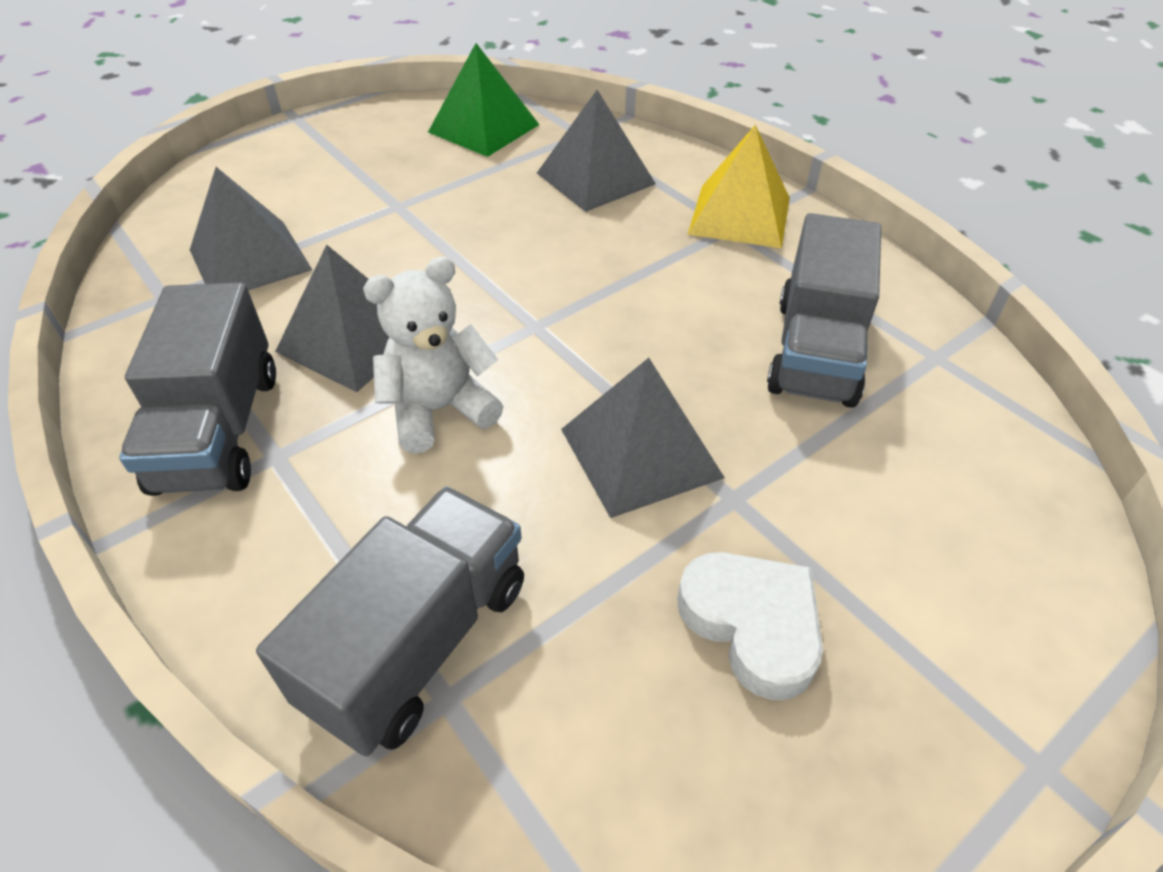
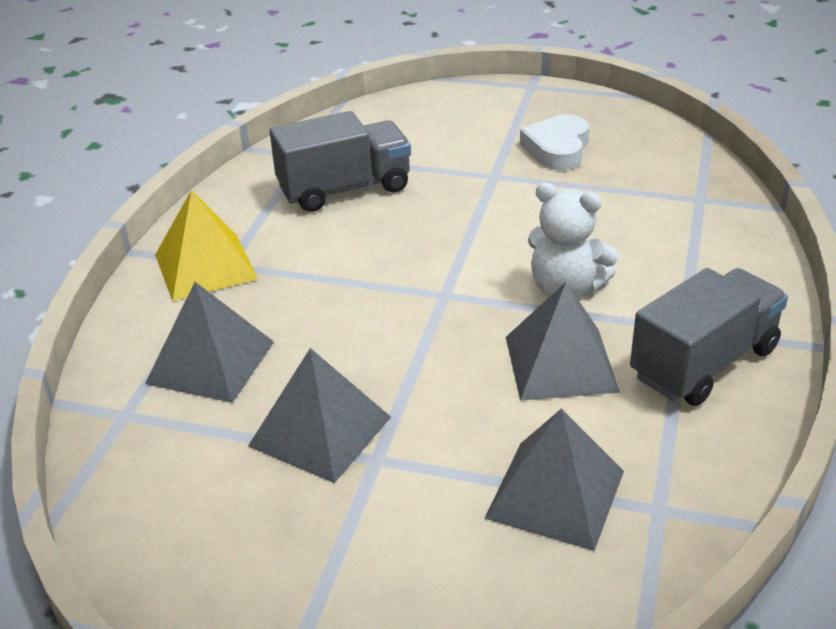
camera: 125 degrees left, 10 degrees down
grey truck [256,487,524,756] -> none
green pyramid [428,43,540,157] -> none
grey pyramid [561,358,725,518] -> grey pyramid moved to [248,348,391,483]

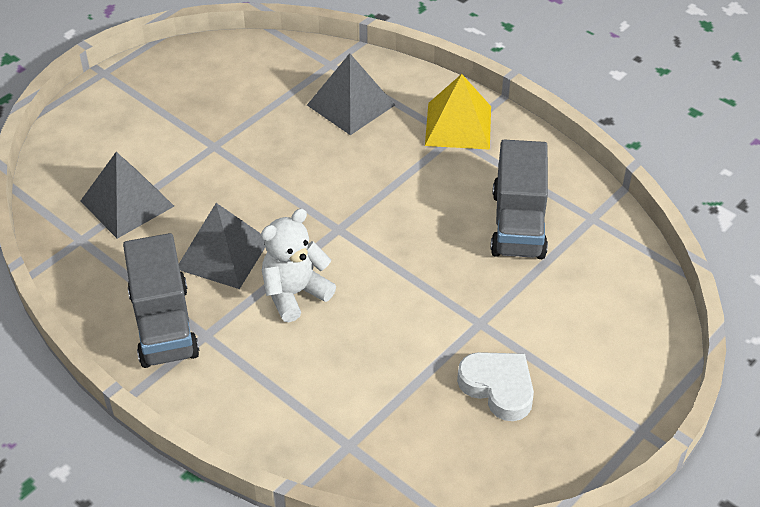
camera: 115 degrees right, 10 degrees up
grey pyramid [248,348,391,483] -> none

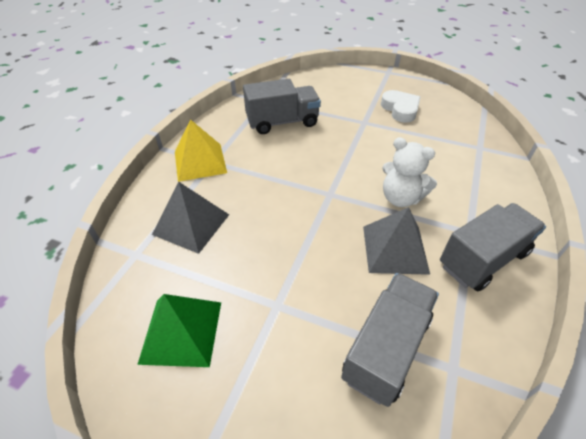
camera: 110 degrees left, 0 degrees up
grey pyramid [81,152,174,239] -> grey truck [341,273,439,407]
white heart [457,352,534,421] -> white heart turned 135 degrees clockwise [381,90,420,123]
none -> green pyramid [137,294,221,367]

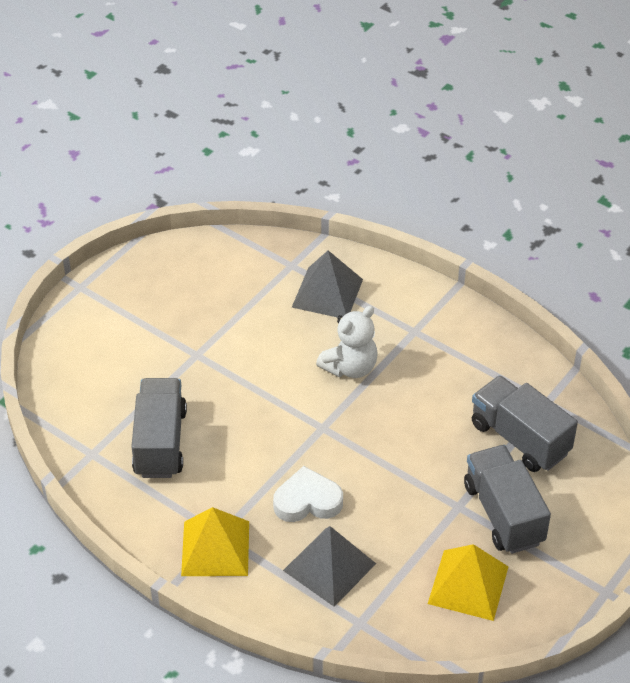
camera: 75 degrees left, 0 degrees up
green pyramid [137,294,221,367] -> yellow pyramid [428,544,509,621]
grey pyramid [363,207,430,275] -> grey pyramid moved to [292,251,363,317]
white heart [381,90,420,123] -> white heart moved to [273,466,343,522]
grey truck [440,203,546,292] -> grey truck moved to [464,445,551,554]

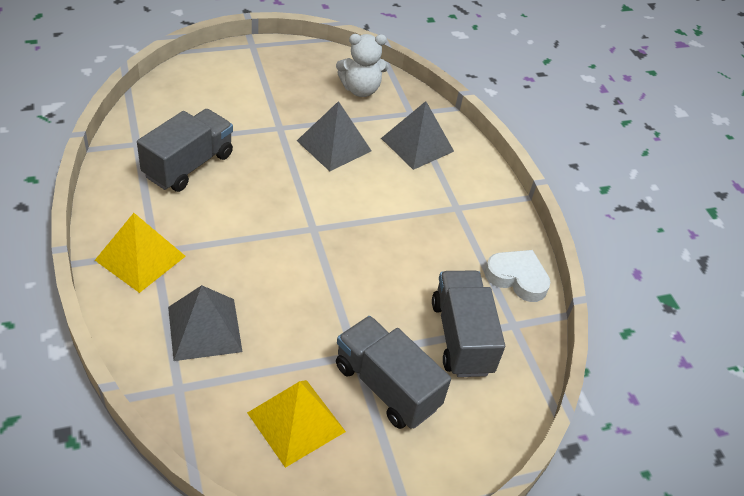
camera: 30 degrees right, 0 degrees up
white heart [273,466,343,522] -> white heart moved to [485,250,551,302]
white teddy bear [316,306,378,378] -> white teddy bear moved to [336,34,388,97]
grey truck [464,445,551,554] -> grey truck turned 60 degrees counterclockwise [336,316,451,429]
none -> grey pyramid [297,101,372,171]

